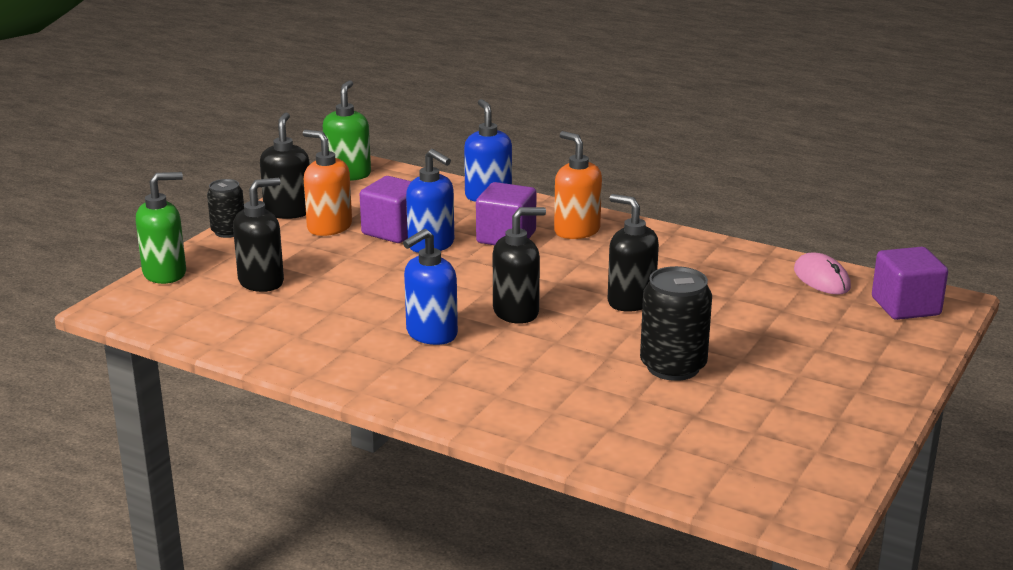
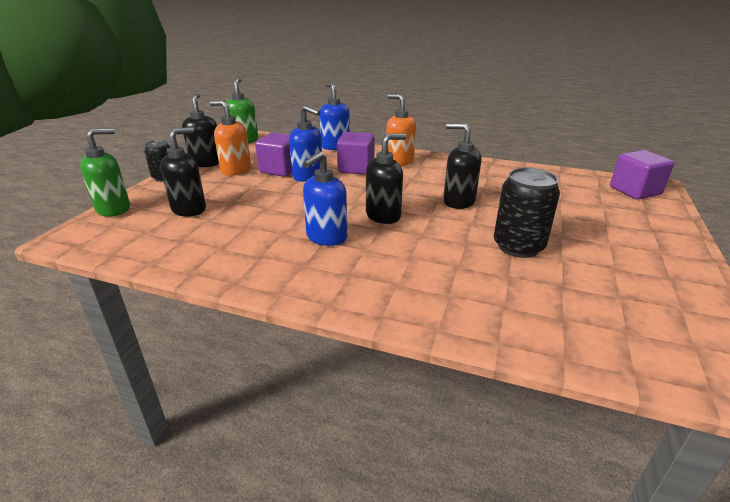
camera: 10 degrees left, 5 degrees up
pink mouse [794,252,851,295] -> none

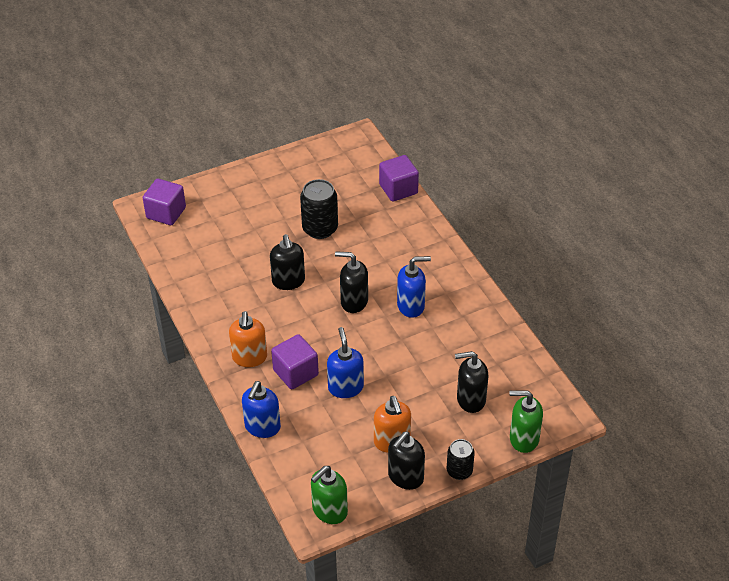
camera: 135 degrees left, 15 degrees up
purple cube [255,132,292,177] -> purple cube moved to [379,155,419,202]

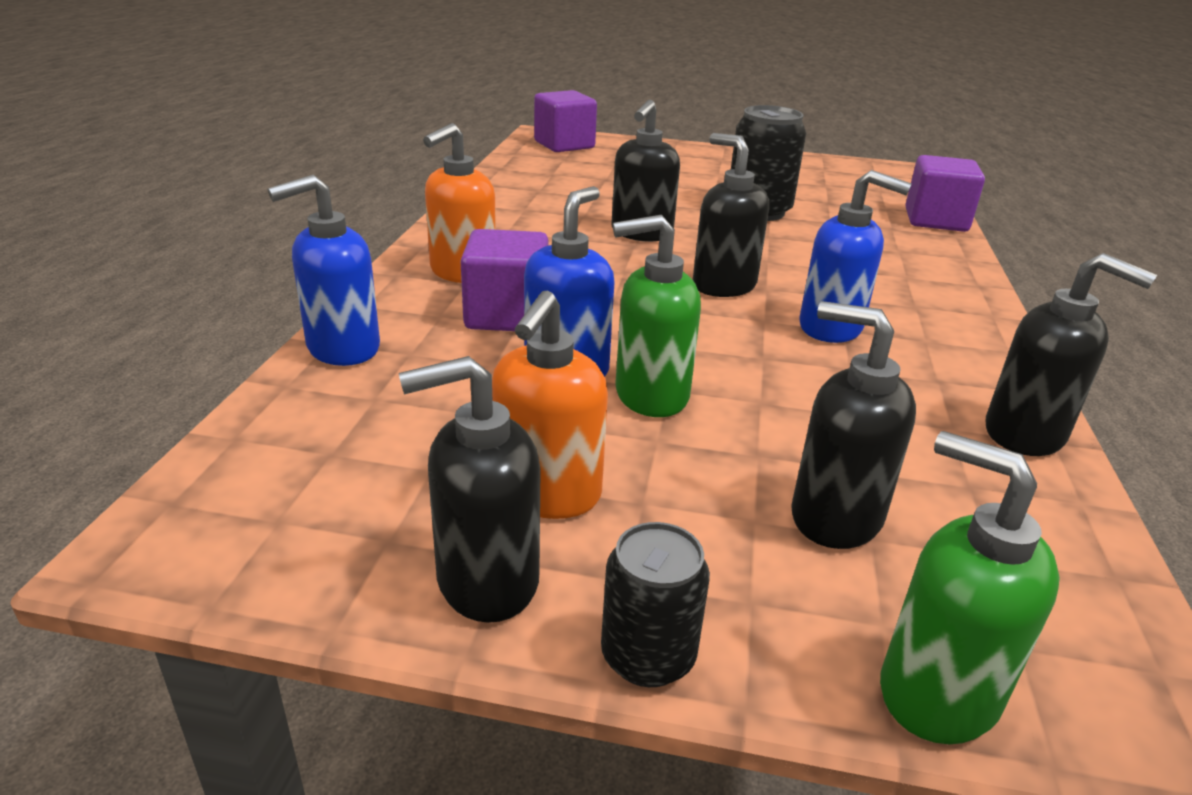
camera: 35 degrees right, 15 degrees down
green soap dispenser [311,466,348,524] -> green soap dispenser moved to [613,215,701,417]
none -> black soap dispenser [986,253,1157,456]

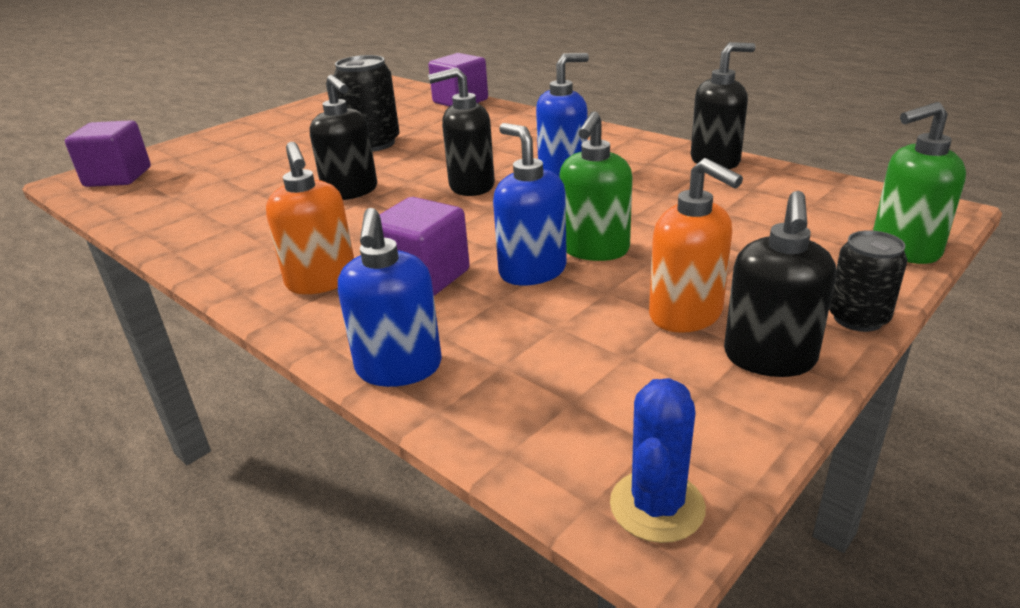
camera: 55 degrees left, 0 degrees up
black soap dispenser [791,301,916,549] -> none
none -> blue cactus [610,378,706,543]

